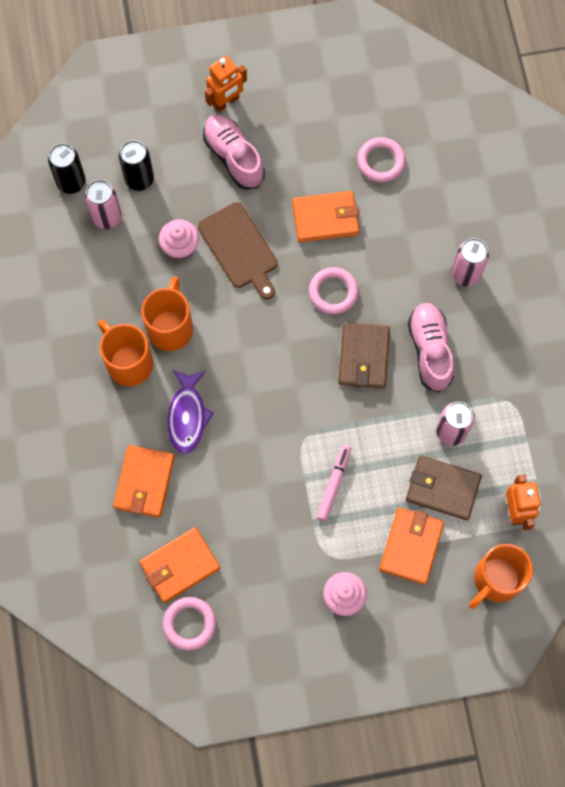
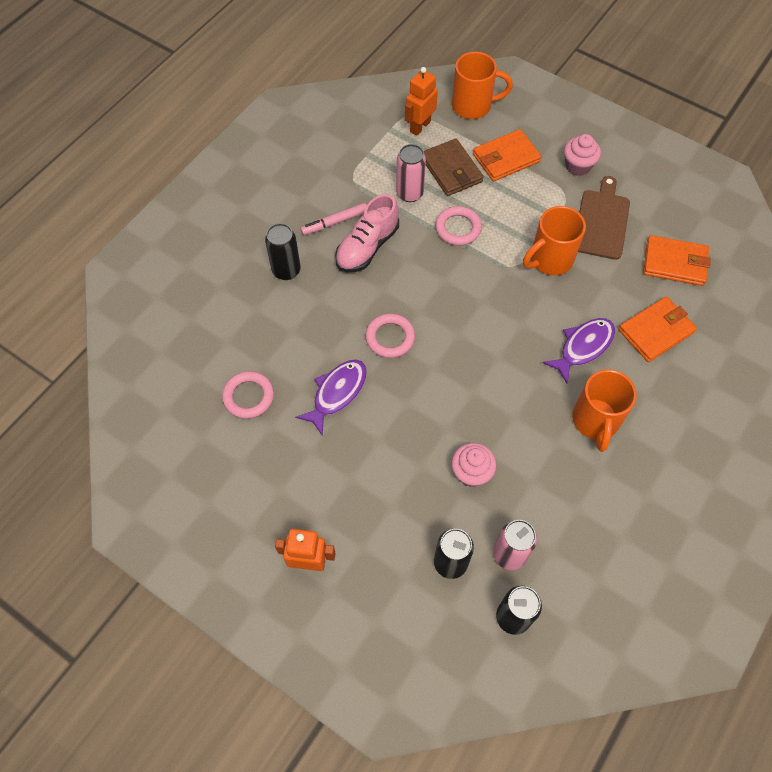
camera: 135 degrees left, 10 degrees down
orange mug [141,277,193,351] -> orange mug moved to [523,206,586,275]
pink ring [163,597,216,651] -> pink ring moved to [435,206,482,246]
brown cutting board [198,202,278,300] -> brown cutting board moved to [578,176,630,260]
pink shoe [203,115,265,190] -> none
orange wallet [292,191,360,242] -> purple fish [295,360,367,436]
pink marker [317,445,351,521] -> pink marker moved to [301,203,367,235]
brown wallet [338,322,390,389] -> none
pink can [452,238,489,286] -> black can [265,223,301,280]

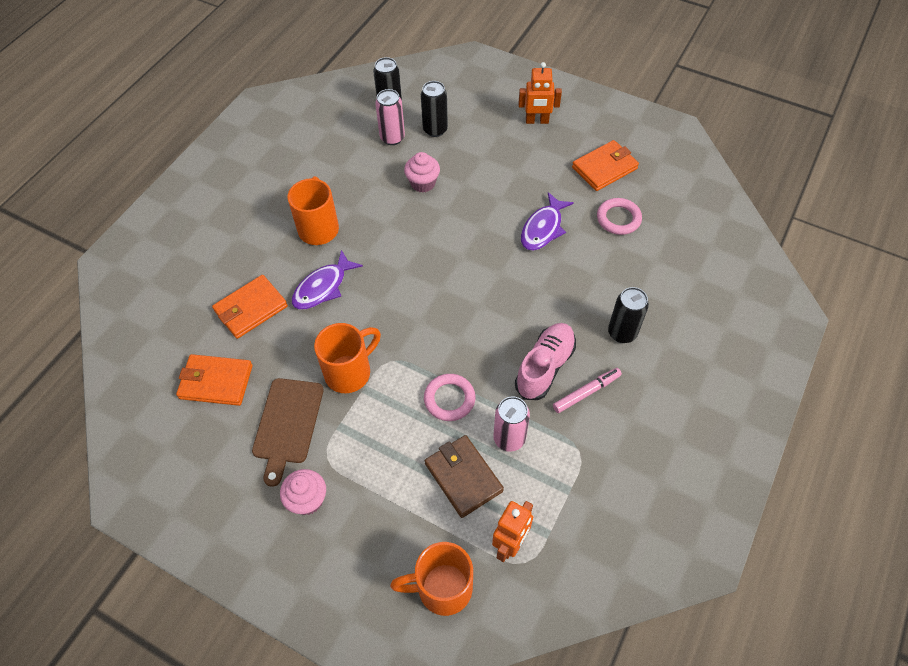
camera: 175 degrees right, 5 degrees down
pink ring [365,313,415,358] -> none
orange wallet [473,129,541,181] -> orange wallet moved to [572,140,639,191]

